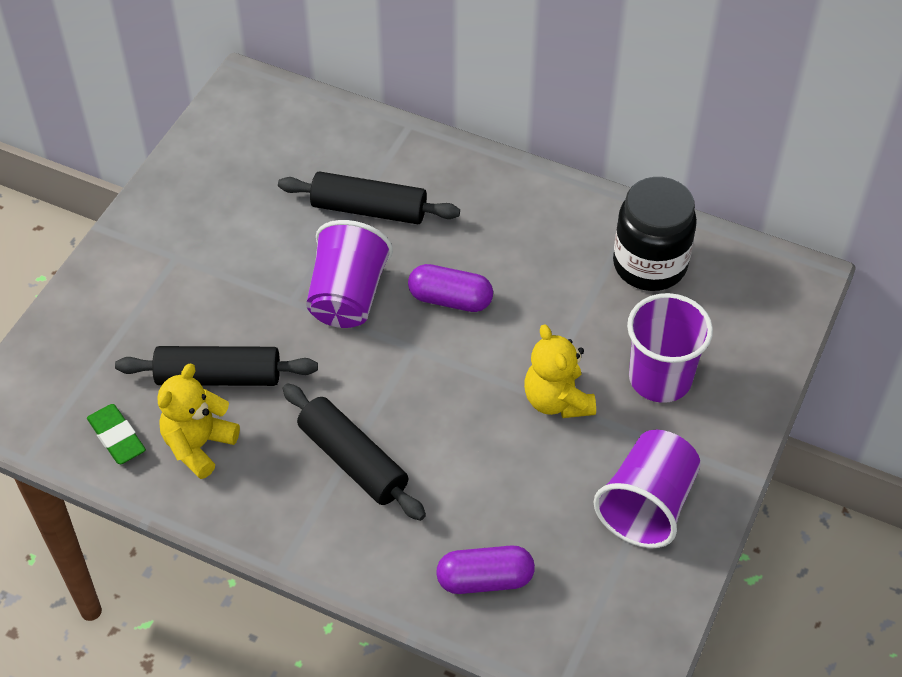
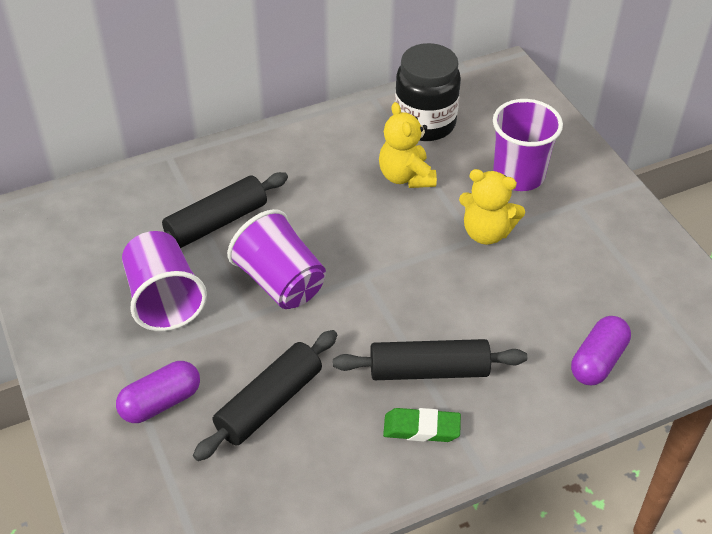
camera: 50 degrees left, 5 degrees down
green eraser [87,404,146,464] -> green eraser moved to [383,408,461,442]
yellow teddy bear [158,364,240,479] -> yellow teddy bear moved to [379,102,437,188]
purple capsule [408,264,493,312] -> purple capsule moved to [116,361,200,423]
purple cup [594,430,701,548] -> purple cup moved to [122,231,207,331]

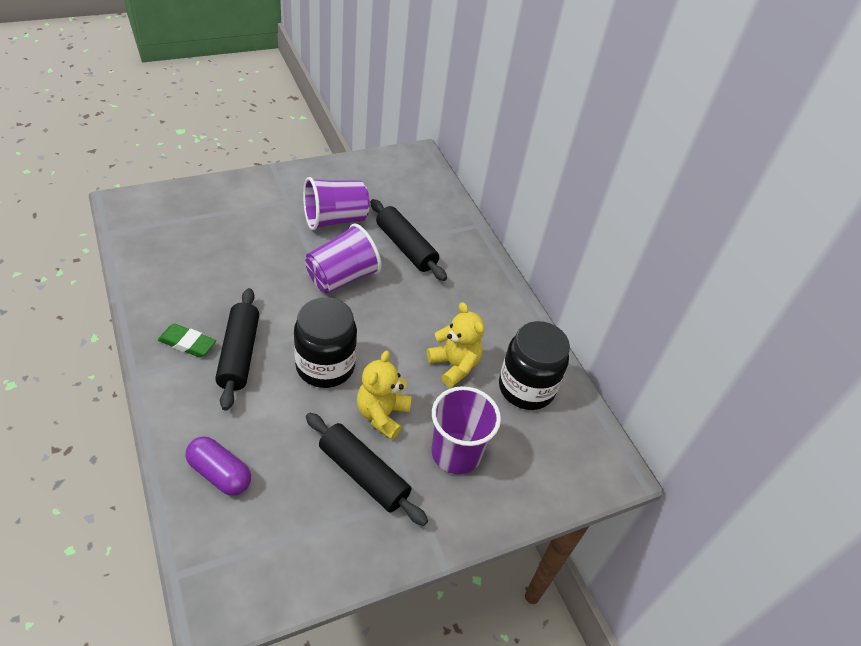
camera: 85 degrees right, 0 degrees up
purple capsule [116,361,200,423] -> none
black rolling pin [193,330,337,461] -> black rolling pin moved to [306,413,428,526]
yellow teddy bear [379,102,437,188] -> yellow teddy bear turned 75 degrees clockwise [427,302,484,388]
green eraser [383,408,461,442] -> green eraser turned 75 degrees counterclockwise [158,323,216,357]
none -> black jar [294,297,357,388]

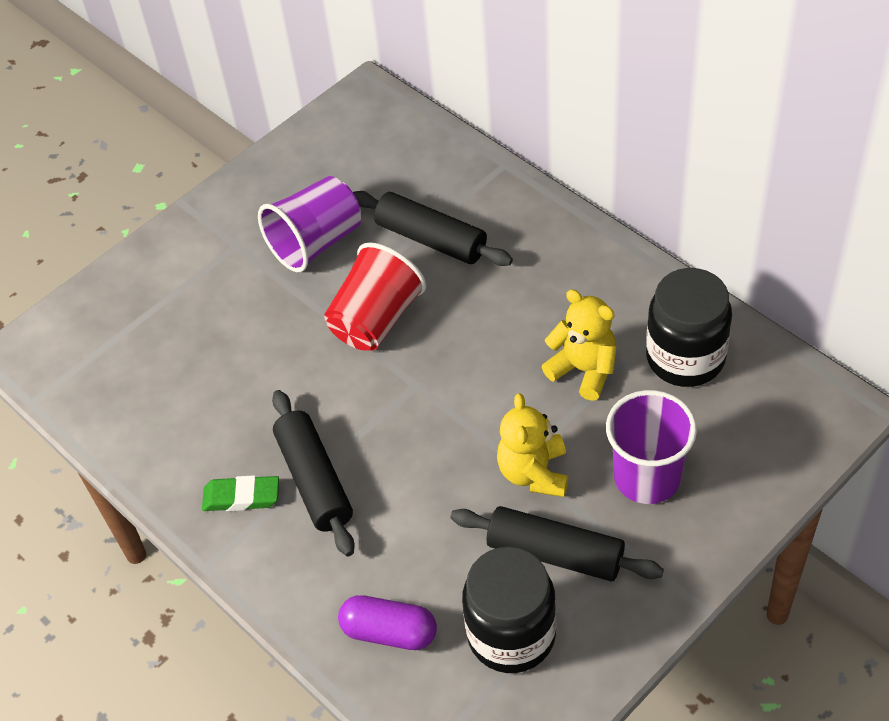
camera: 10 degrees left, 5 degrees up
black jar [294,297,357,388] -> black jar moved to [462,547,556,673]
purple cup [305,224,382,293] -> red cup [324,242,426,351]

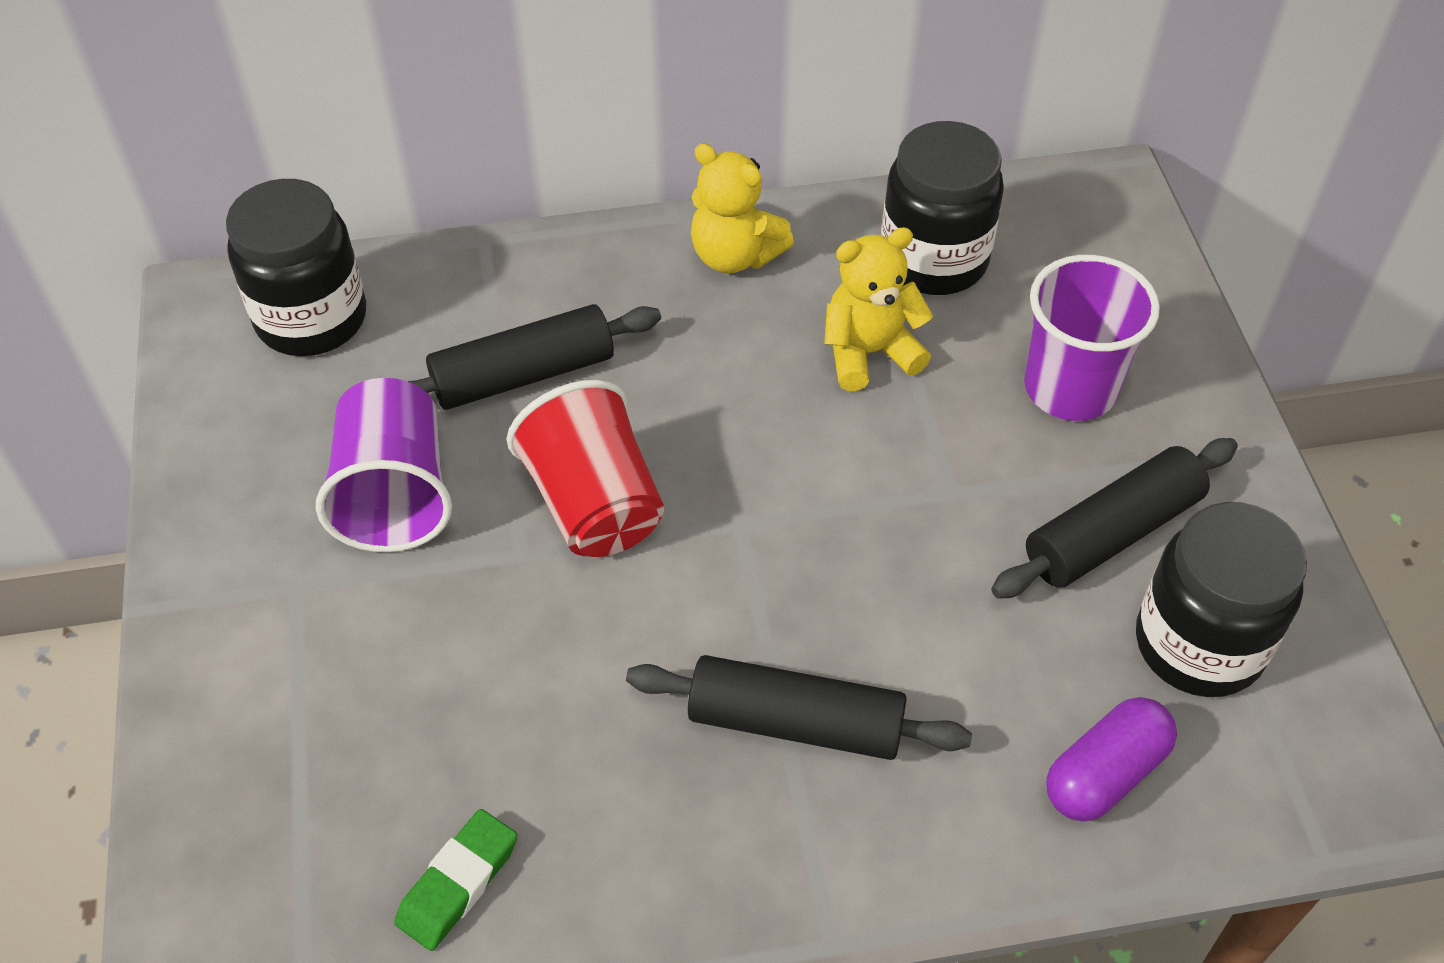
camera: 60 degrees left, 0 degrees up
green eraser [202,475,279,511] -> green eraser moved to [394,809,517,951]
yellow teddy bear [497,393,568,497] -> yellow teddy bear moved to [691,143,794,273]
none -> black jar [226,179,366,356]

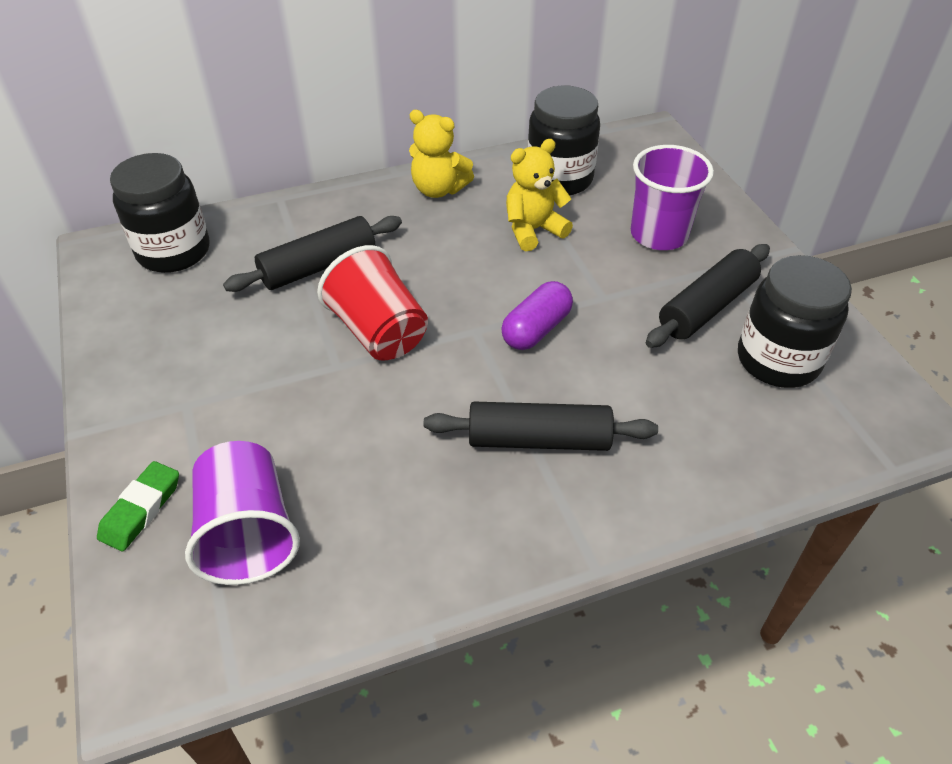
camera: 10 degrees left, 5 degrees down
purple cup [316,378,452,552] -> purple cup moved to [185,441,300,585]
green eraser [394,809,517,951] -> green eraser moved to [97,461,179,551]
purple capsule [1046,697,1177,821] -> purple capsule moved to [501,281,573,350]

